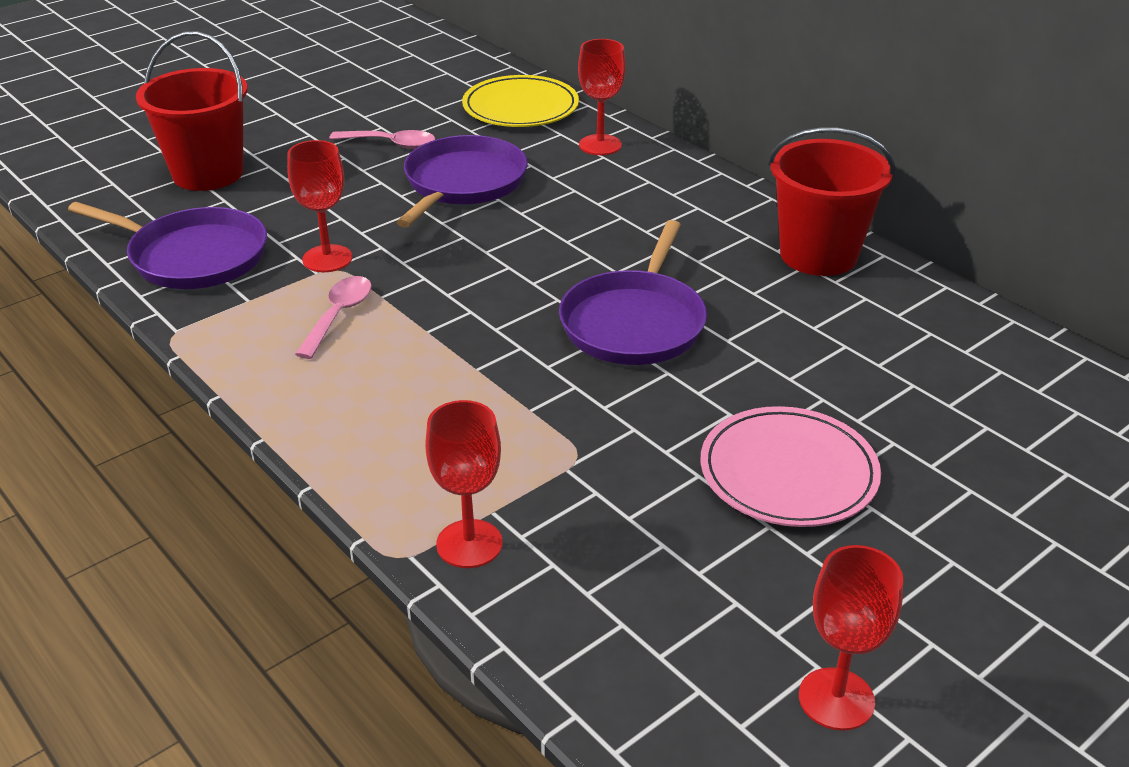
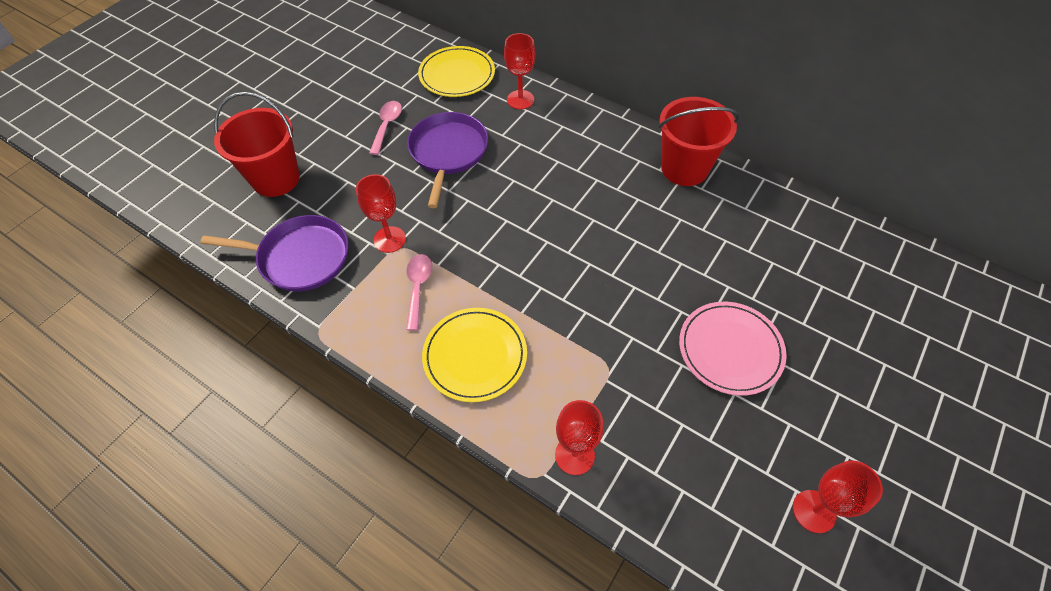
camera: 15 degrees left, 20 degrees up
pink spoon [330,130,435,149] -> pink spoon turned 75 degrees counterclockwise [369,101,402,155]
purple pan [559,220,707,365] -> none
none -> yellow plate [422,308,527,402]

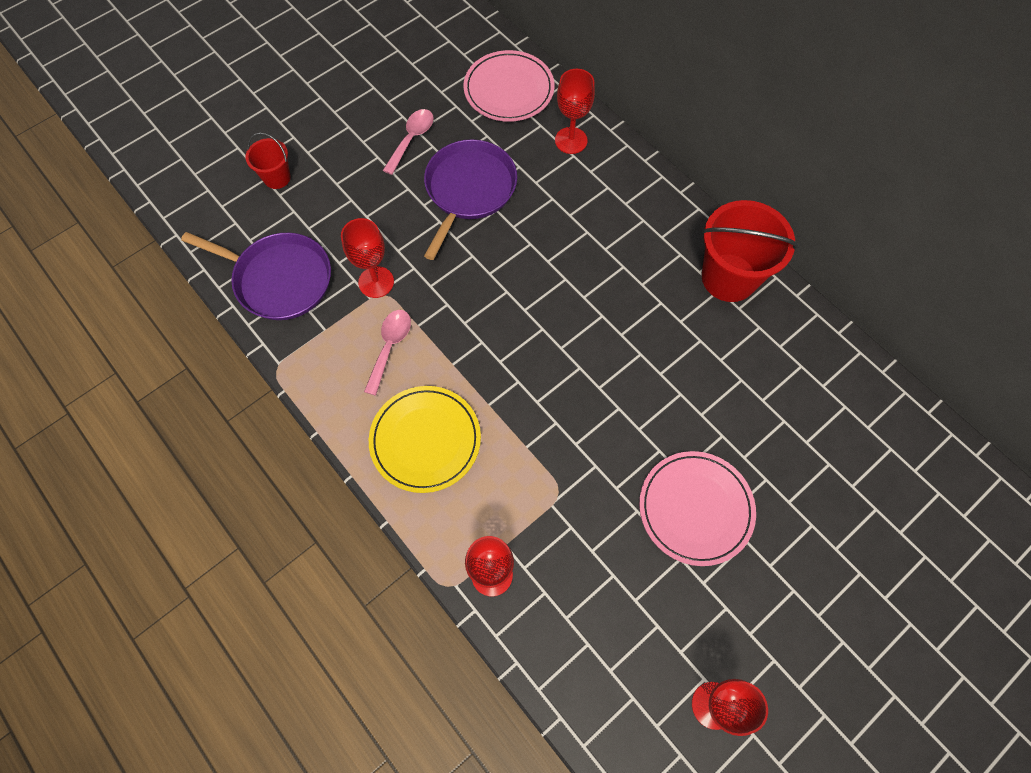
camera: 15 degrees right, 10 degrees up
red bucket [214,92,300,197] -> red bucket [246,133,291,189], size x0.52
yellow plate [418,46,495,97] -> pink plate [463,50,554,122]

